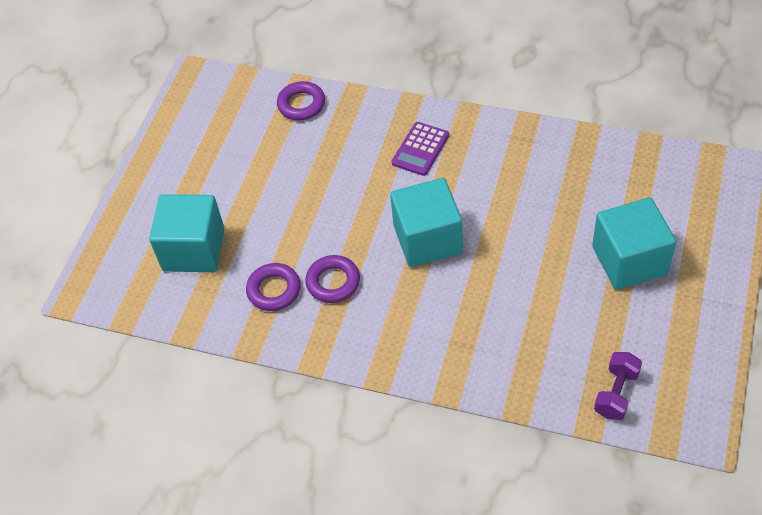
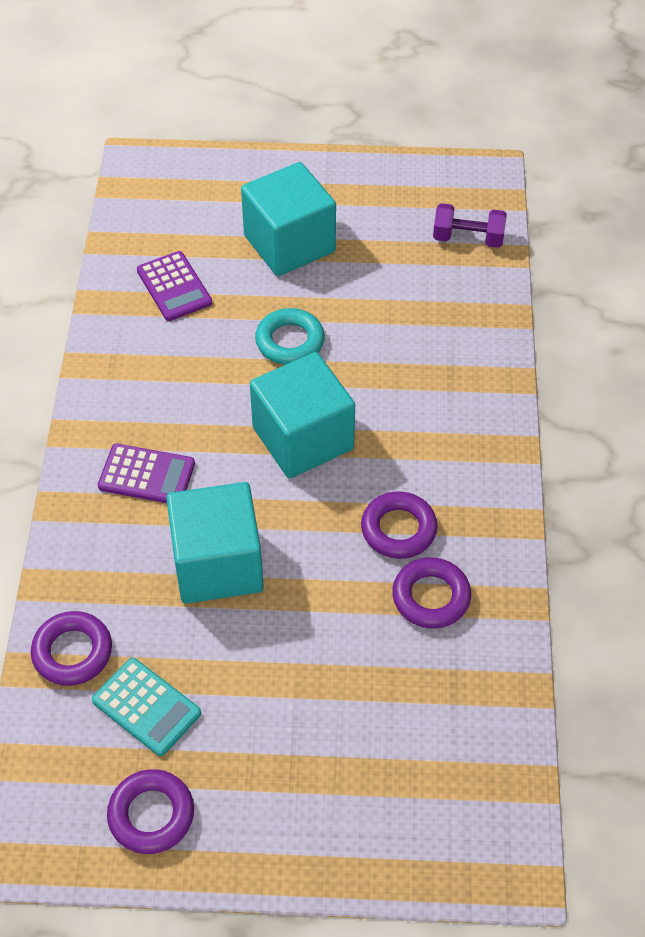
camera: 110 degrees left, 0 degrees up
turquoise cube [149,194,225,272] -> turquoise cube moved to [166,482,264,604]
none -> turquoise calculator [92,658,201,756]
none -> purple ring [107,769,194,854]
none -> purple calculator [137,251,212,321]
none -> turquoise ring [255,308,325,365]

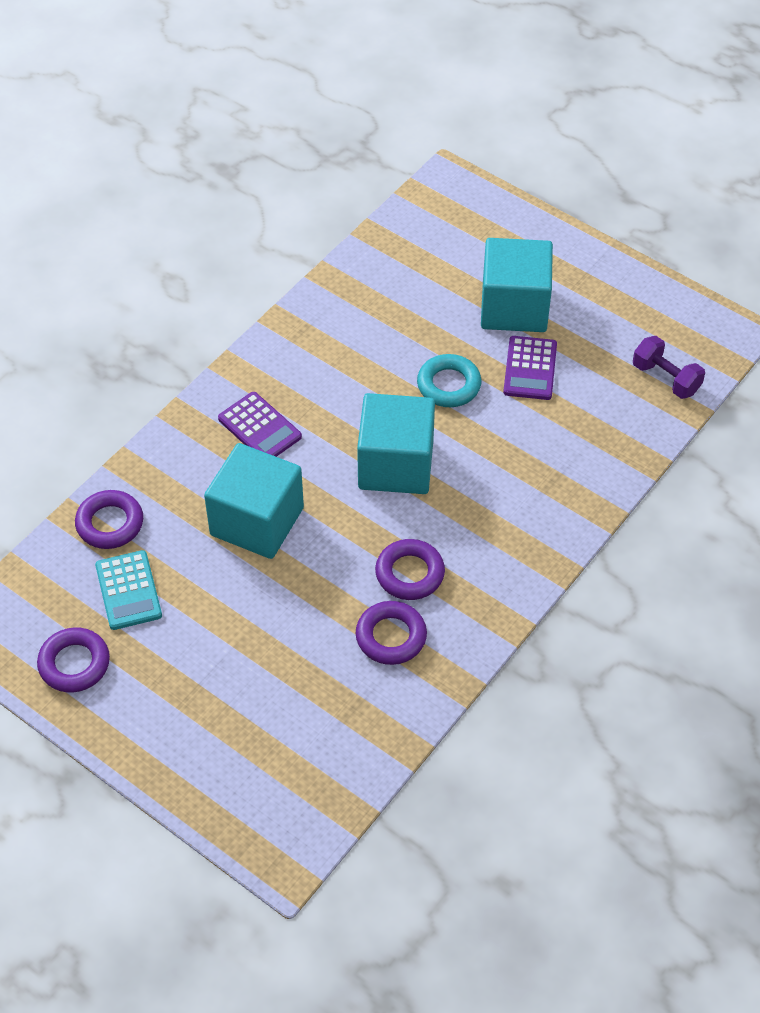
camera: 35 degrees right, 0 degrees up
purple calculator [137,251,212,321] -> purple calculator moved to [503,336,557,400]

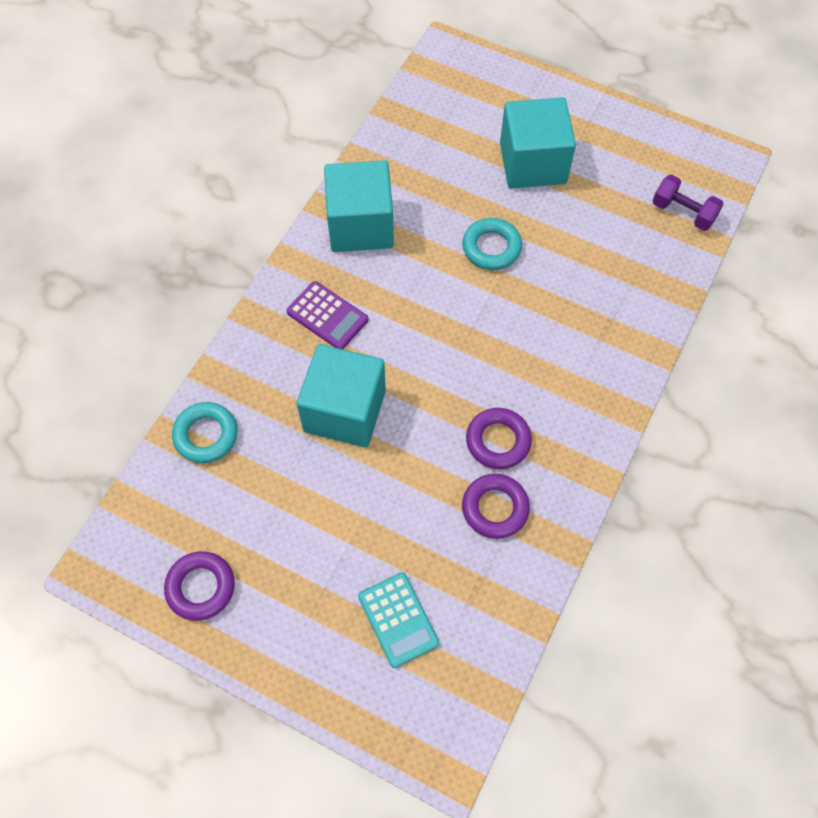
camera: 10 degrees left, 10 degrees up
purple ring [75,490,143,549] -> turquoise ring [172,402,238,463]
turquoise calculator [95,550,162,630] -> turquoise calculator moved to [358,572,439,668]
turquoise cube [357,393,435,494] -> turquoise cube moved to [324,160,394,252]
purple calculator [503,336,557,400] -> none

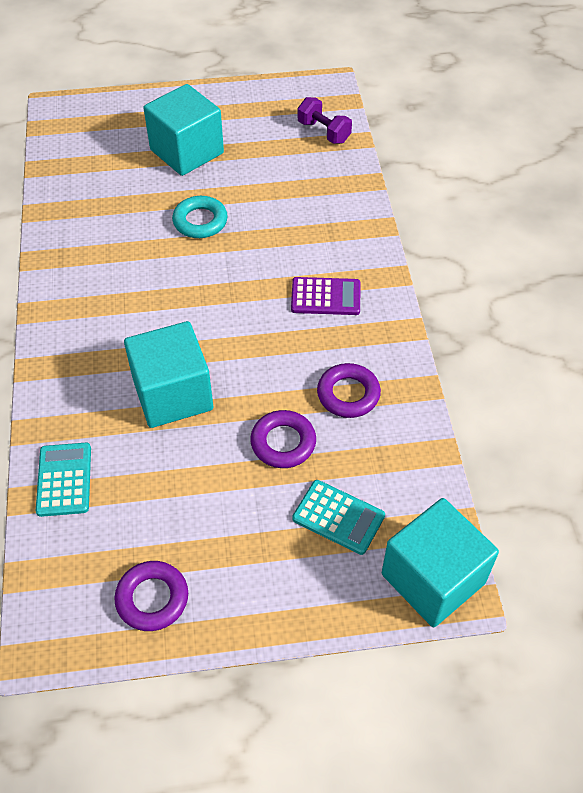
camera: 35 degrees left, 10 degrees down
turquoise ring [172,402,238,463] -> turquoise calculator [36,443,91,517]
purple calculator [286,281,368,349] -> purple calculator moved to [291,277,360,315]
turquoise cube [324,160,394,252] -> turquoise cube moved to [382,498,499,627]
purple ring [466,408,532,469] -> purple ring moved to [250,410,316,468]
purple dumbbell [653,174,723,231] -> purple dumbbell turned 45 degrees clockwise [298,97,352,144]

